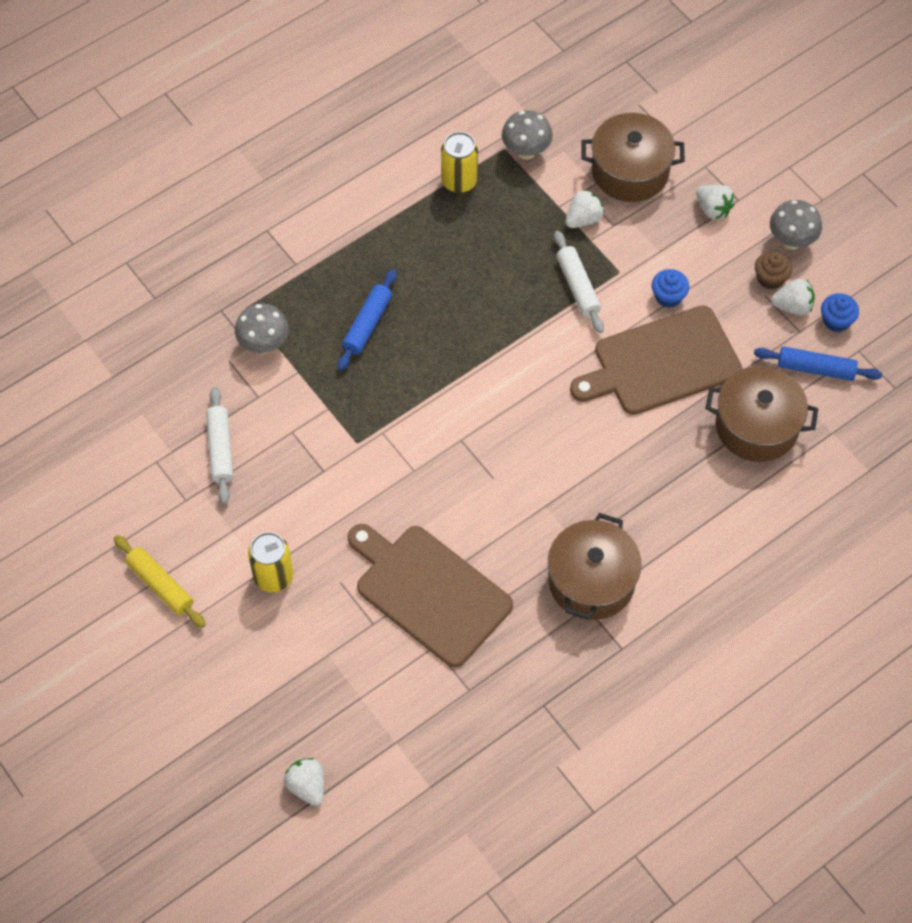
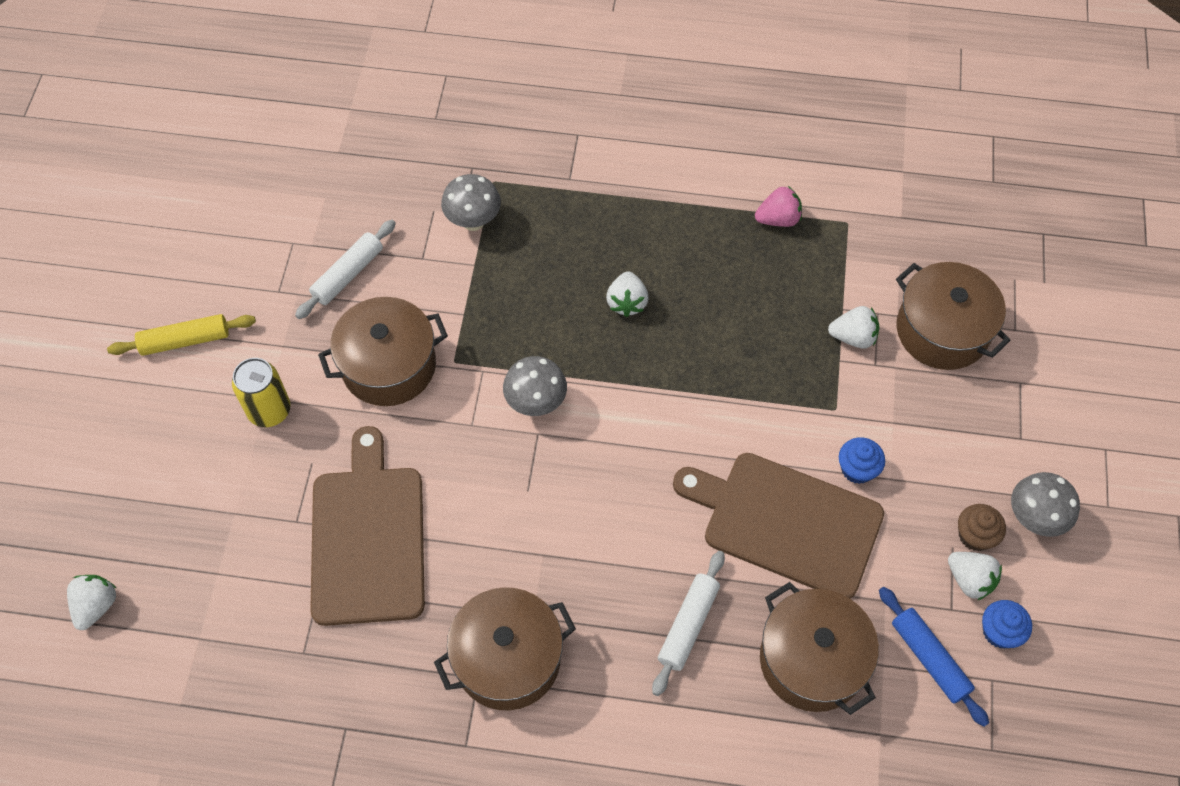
camera: 45 degrees right, 0 degrees up
yellow rolling pin [114,535,206,628] -> yellow rolling pin turned 75 degrees clockwise [107,314,256,356]
blue rolling pin [337,269,397,371] -> none
yellow can [441,132,478,193] -> pink strawberry [755,186,802,227]
grey mushroom [502,110,553,160] -> grey mushroom moved to [503,356,567,416]
white rolling pin [554,231,604,333] -> white rolling pin moved to [652,551,725,696]
white strawberry [696,185,735,220] -> white strawberry moved to [606,271,649,317]
none -> brown pot [318,297,448,406]

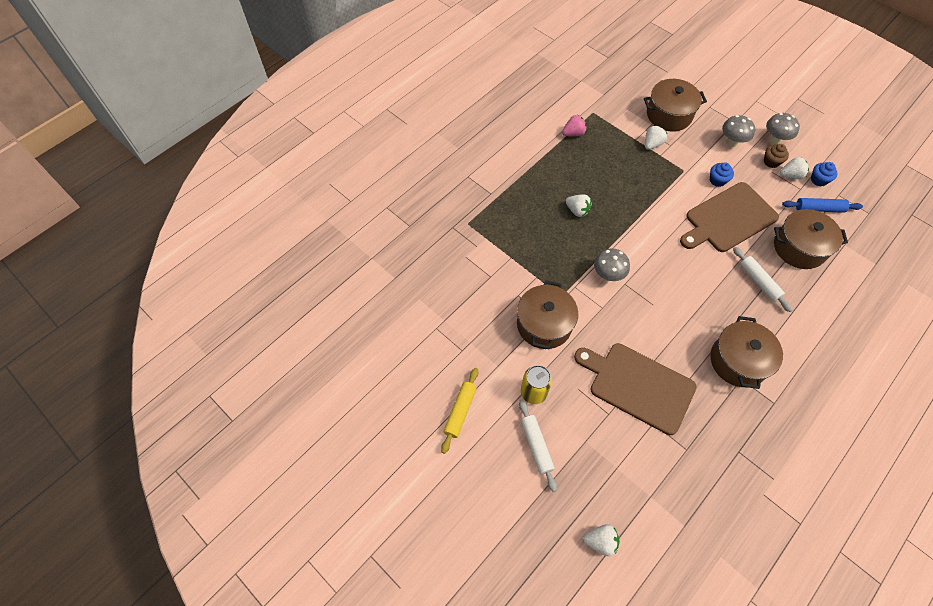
camera: 55 degrees left, 0 degrees up
white strawberry [67,575,116,630] -> white strawberry turned 135 degrees clockwise [583,524,619,556]
white rolling pin [295,220,396,319] -> white rolling pin moved to [519,400,557,492]
grey mushroom [441,174,501,231] -> grey mushroom moved to [722,115,755,147]
pink strawberry [755,186,802,227] -> pink strawberry turned 45 degrees clockwise [562,115,587,137]

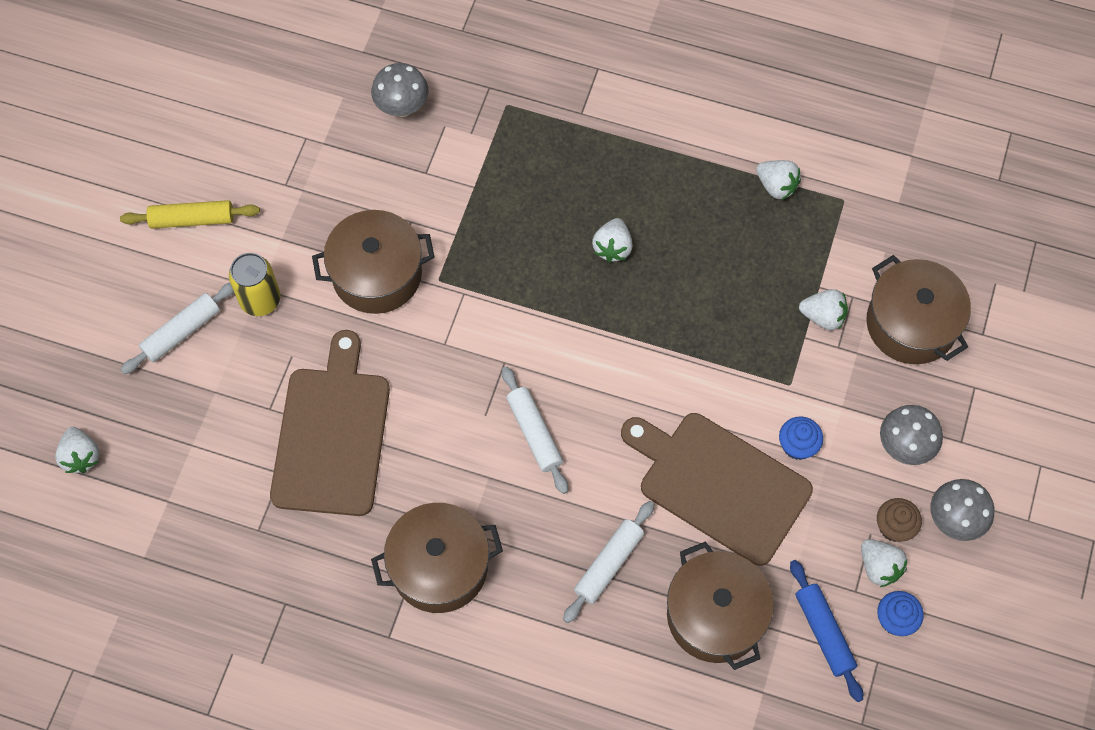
camera: 65 degrees right, 5 degrees up
pink strawberry [562,115,587,137] -> white strawberry [756,160,801,200]
grey mushroom [594,248,630,281] -> grey mushroom moved to [371,63,429,117]
none -> white rolling pin [502,366,568,494]

